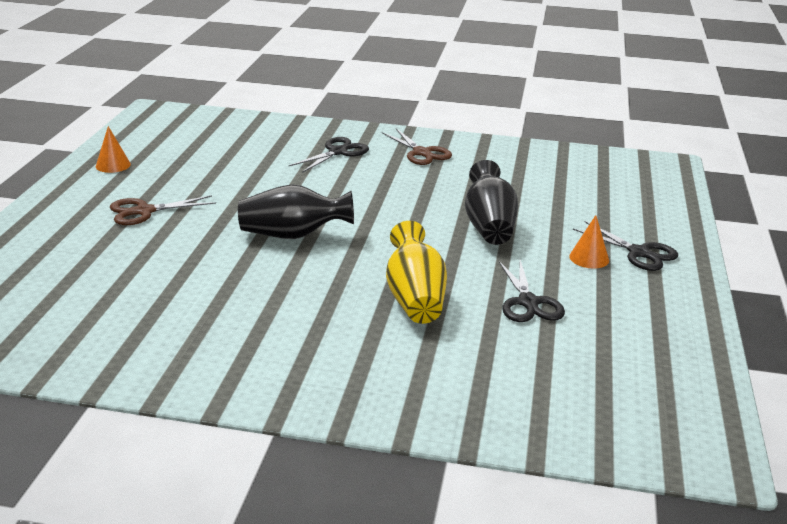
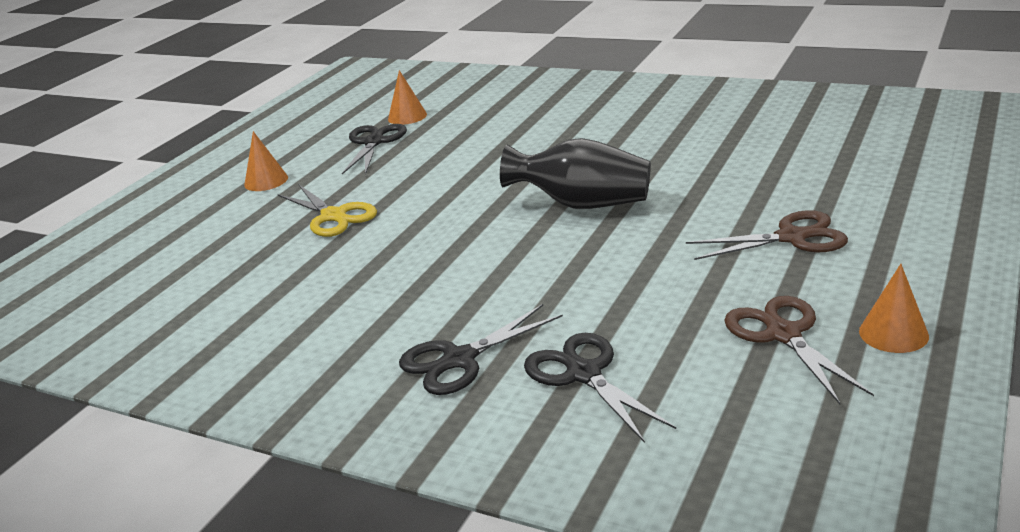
camera: 160 degrees left, 0 degrees up
brown scissors [382,129,452,165] -> brown scissors moved to [724,296,874,404]
yellow vase [386,221,447,324] -> none
black vase [465,160,518,245] -> yellow scissors [278,184,377,237]
black scissors [573,221,678,271] -> black scissors moved to [524,333,676,443]
none -> orange cone [388,70,427,125]

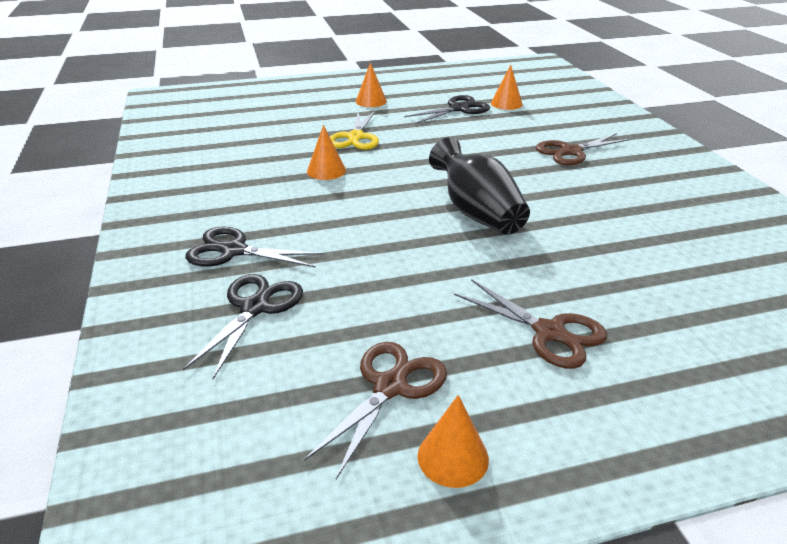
camera: 45 degrees right, 5 degrees up
none -> orange cone [307,125,346,180]
none -> brown scissors [535,133,631,165]

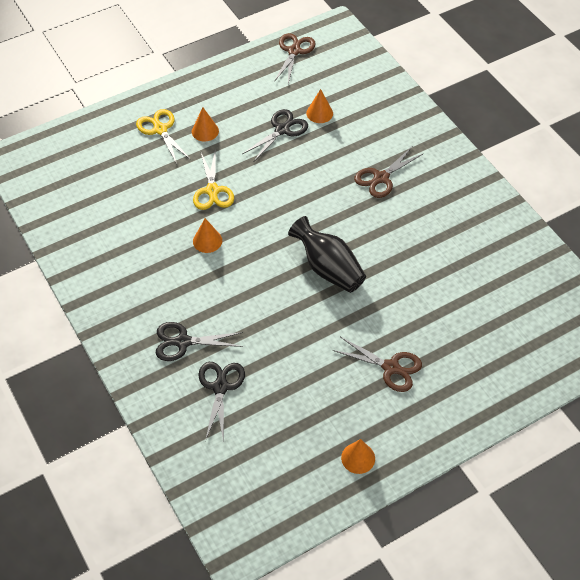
camera: 15 degrees left, 20 degrees up
brown scissors [303,342,447,479] -> brown scissors moved to [274,33,316,84]
none -> yellow scissors [136,109,191,164]

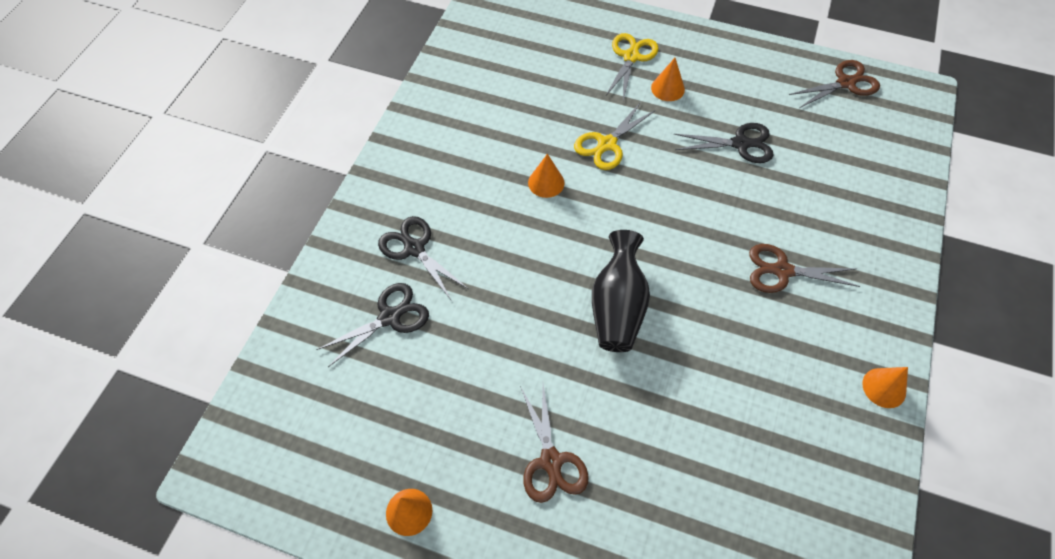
camera: 50 degrees right, 5 degrees up
orange cone [306,89,333,123] -> orange cone moved to [862,367,908,408]

